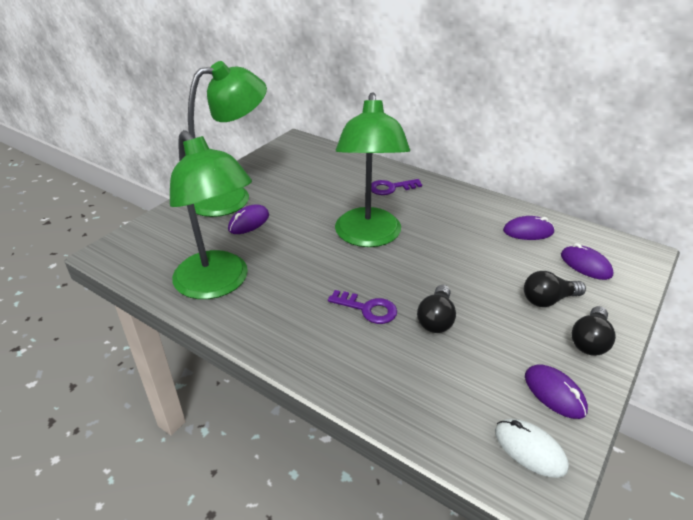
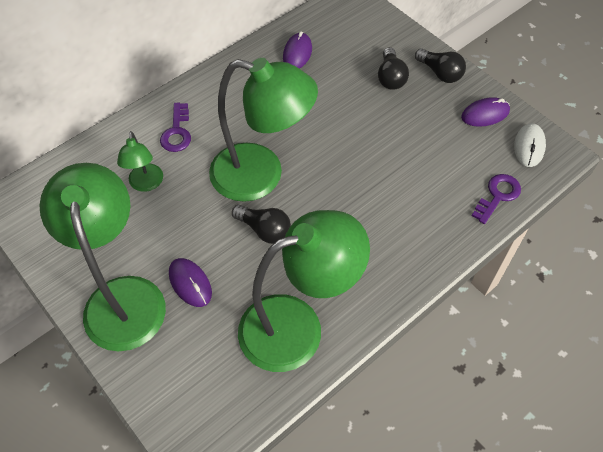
camera: 75 degrees left, 20 degrees up
purple key [328,290,397,324] -> purple key moved to [472,174,521,224]
black light bulb [417,285,456,333] -> black light bulb moved to [232,205,291,244]
white mouse [495,419,569,478] -> white mouse turned 45 degrees counterclockwise [514,123,546,167]
purple mouse [561,243,613,280] -> none
none -> green lamp [117,131,163,192]

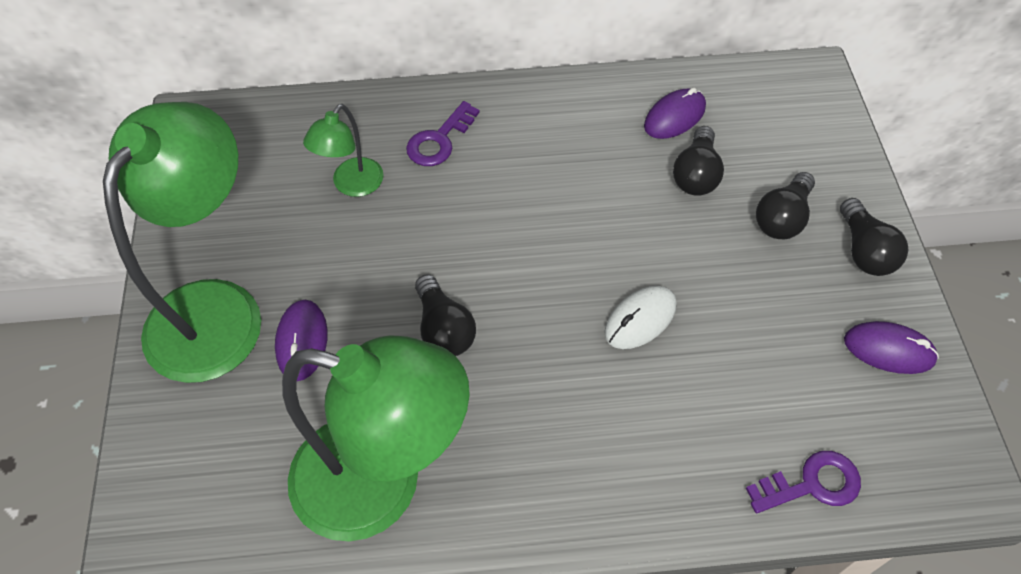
camera: 35 degrees right, 0 degrees up
green lamp [209,58,318,202] -> none
white mouse [514,123,546,167] -> white mouse moved to [604,286,677,349]
none -> black light bulb [673,126,724,196]

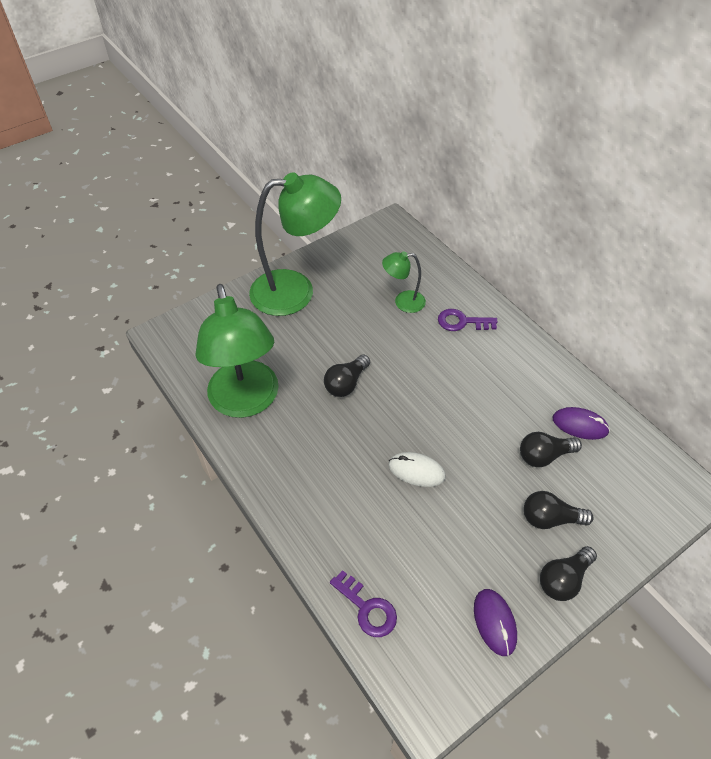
camera: 60 degrees right, 5 degrees down
purple mouse [275,300,328,381] -> none

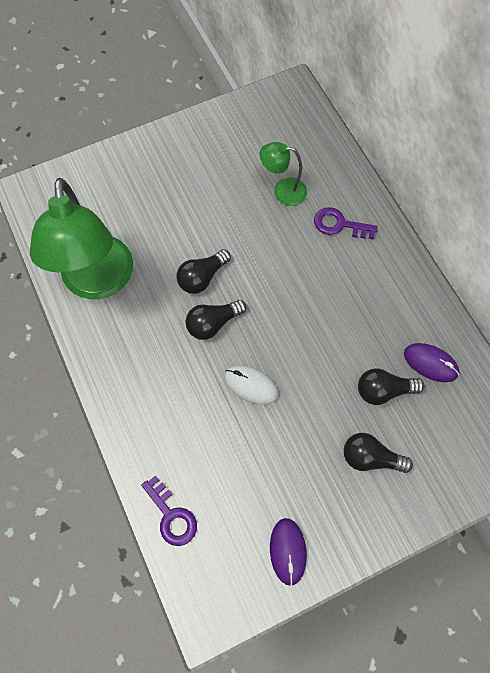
camera: 10 degrees right, 15 degrees up
green lamp [249,172,341,316] -> none
black light bulb [540,546,597,601] -> black light bulb moved to [185,300,247,340]

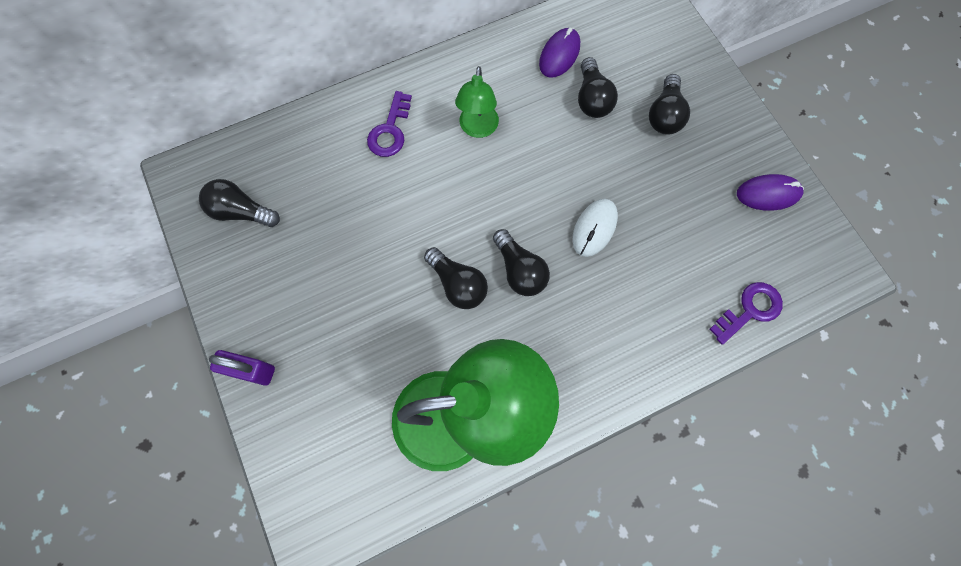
camera: 90 degrees left, 5 degrees up
green lamp [260,142,307,206] -> green lamp moved to [455,66,499,138]
none -> black light bulb [199,179,280,227]
none -> purple padlock [209,350,275,386]

